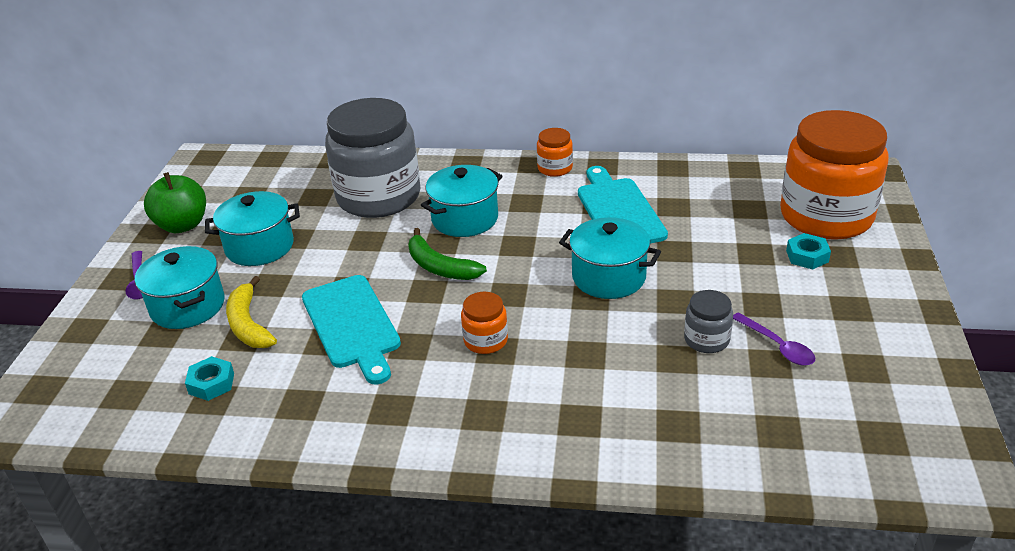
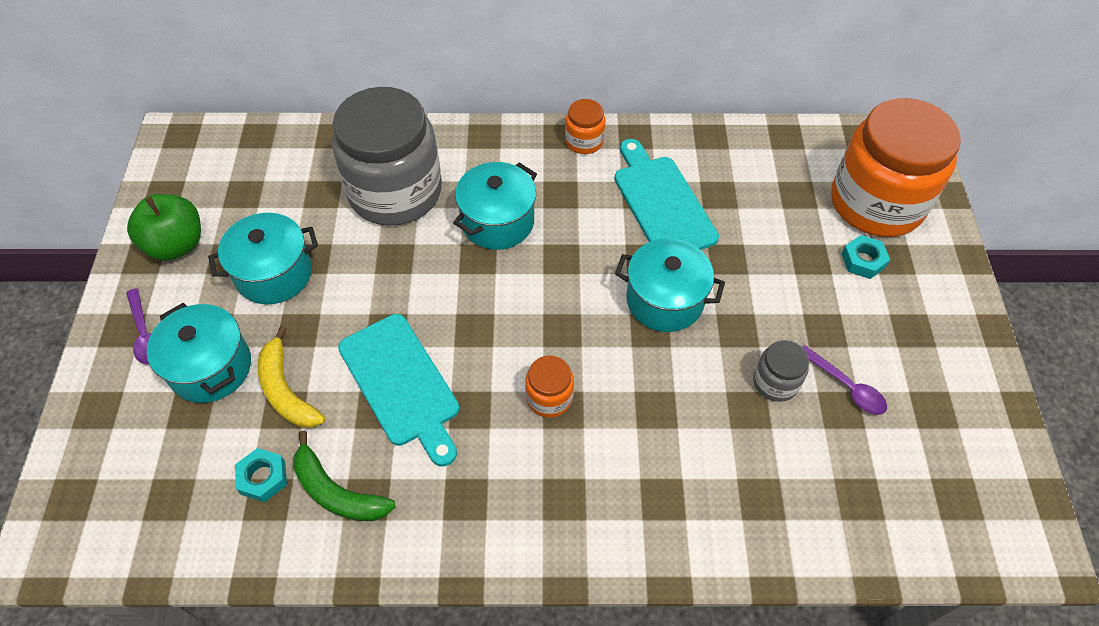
camera: 10 degrees left, 20 degrees up
green banana [408,228,487,280] -> green banana moved to [293,431,396,521]

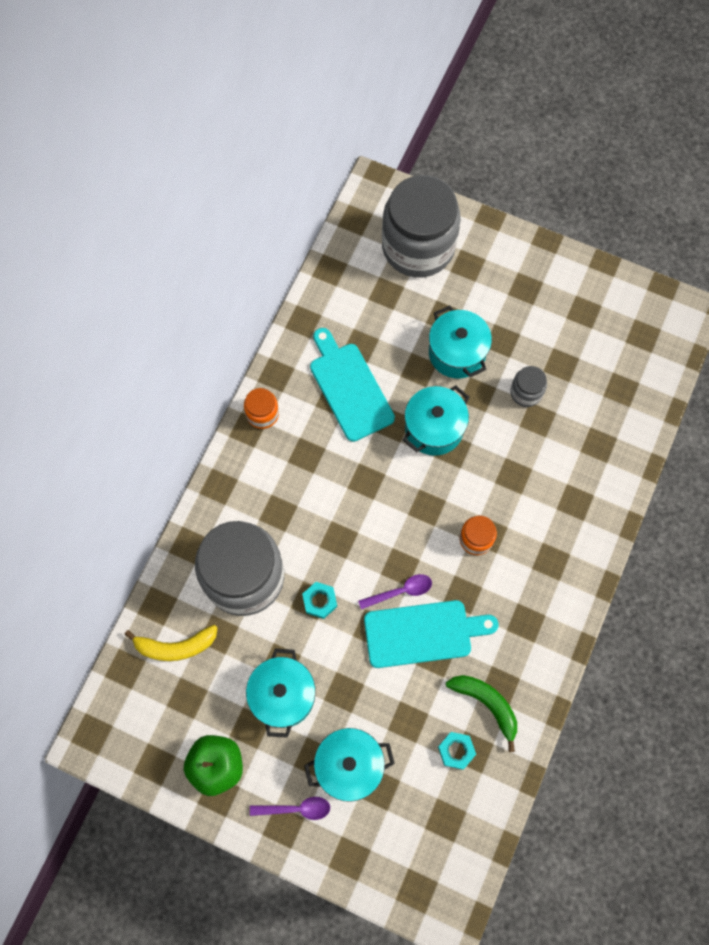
camera: 65 degrees left, 15 degrees up
yellow banana [258,326,325,428] -> yellow banana moved to [124,625,218,661]
green banana [293,431,396,521] -> green banana turned 105 degrees counterclockwise [446,675,517,752]
turquoise pot [453,162,537,250] -> turquoise pot moved to [429,305,492,378]
turquoise cutting board [615,139,719,250] -> turquoise cutting board turned 60 degrees clockwise [310,328,395,442]
purple spoon [802,345,887,415] -> purple spoon moved to [358,574,432,609]
orange jar [831,98,961,237] -> grey jar [382,175,461,277]
turquoise nut [842,235,890,279] -> turquoise nut moved to [302,582,337,619]

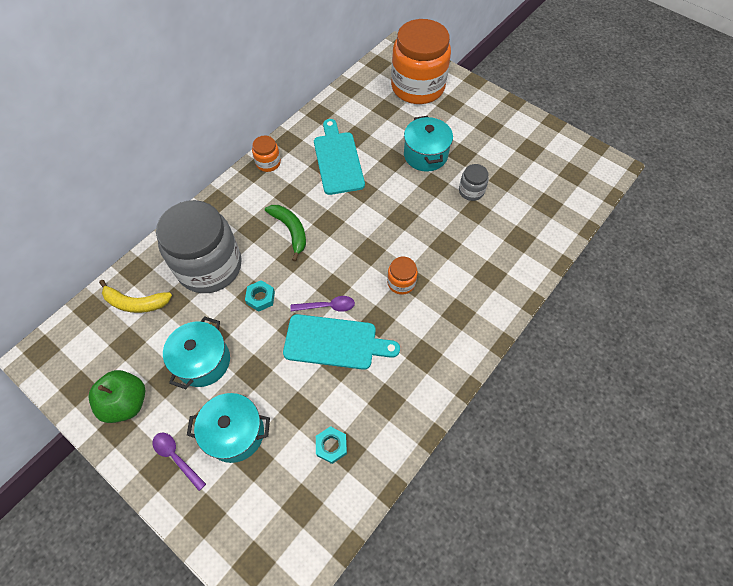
camera: 15 degrees right, 10 degrees down
purple spoon [250,797,330,820] -> purple spoon turned 150 degrees counterclockwise [153,433,206,491]
grey jar [382,175,461,277] -> orange jar [391,19,451,104]
turquoise pot [403,385,469,456] -> none
green banana [446,675,517,752] -> green banana moved to [265,205,306,262]

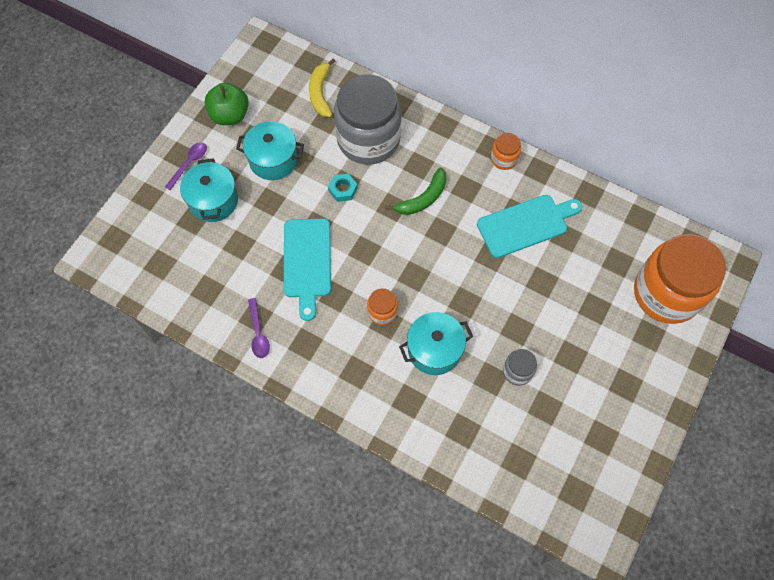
camera: 80 degrees right, 5 degrees up
purple spoon [291,296,355,312] -> purple spoon moved to [248,298,270,358]
turquoise nut [316,426,347,464] -> none
turquoise pot [404,116,453,172] -> turquoise pot moved to [399,312,473,375]

